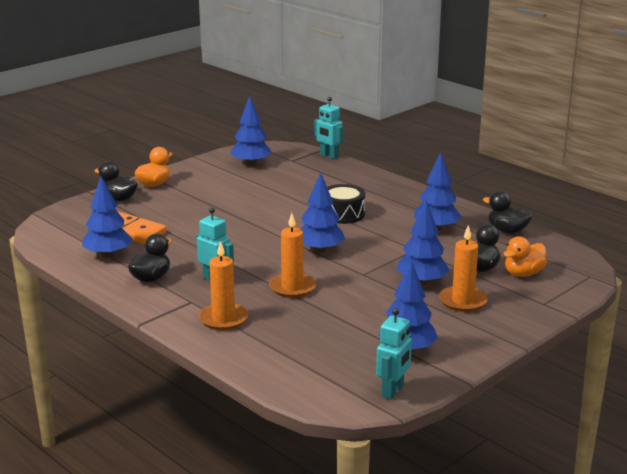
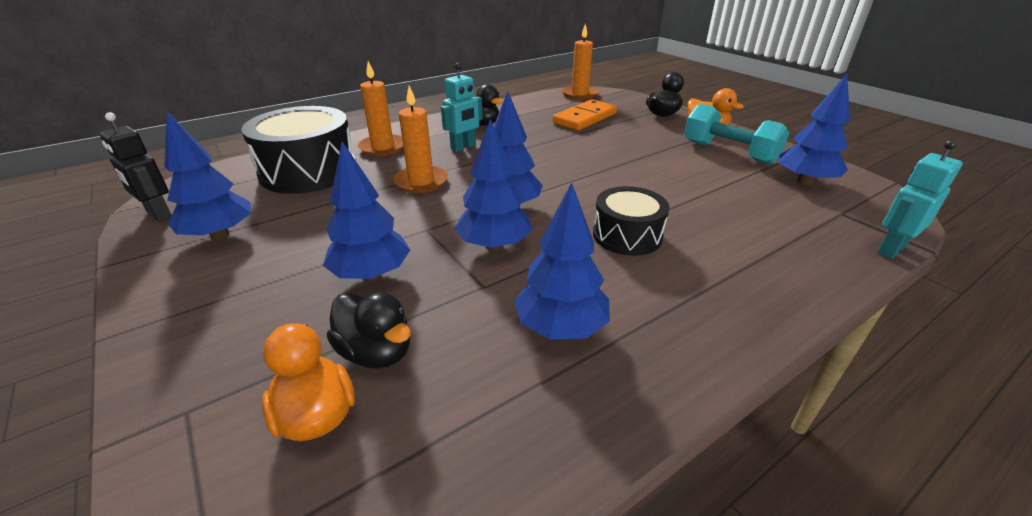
camera: 100 degrees right, 10 degrees up
blue tree [82,176,133,258] -> blue tree moved to [454,119,532,250]
turquoise robot [376,308,412,399] -> black robot [99,112,172,222]
orange candle [439,225,488,312] -> orange candle moved to [562,23,599,100]
black duck [483,191,532,234] -> none
none -> black drum [241,106,356,194]
none -> turquoise dumbbell [684,104,789,165]

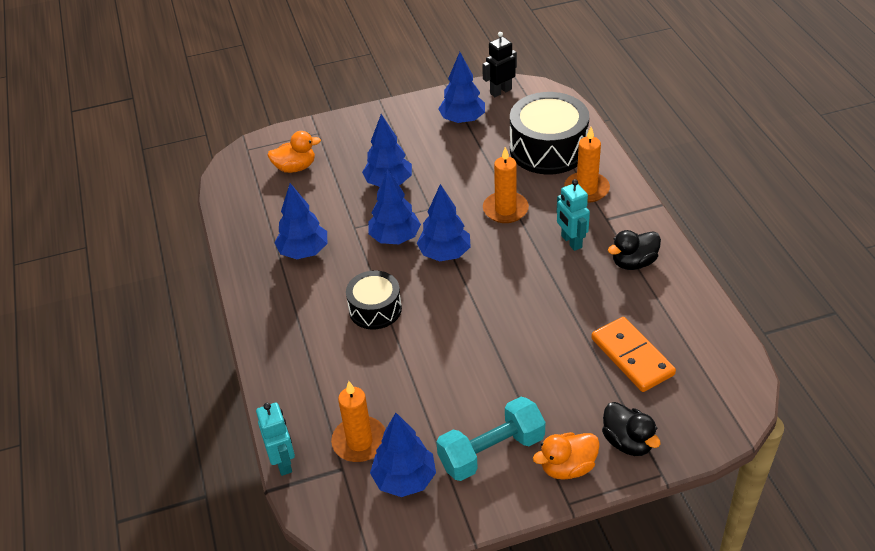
camera: 110 degrees right, 10 degrees up
black duck [327,292,411,369] -> none
orange candle [562,23,599,100] -> orange candle moved to [331,381,386,462]

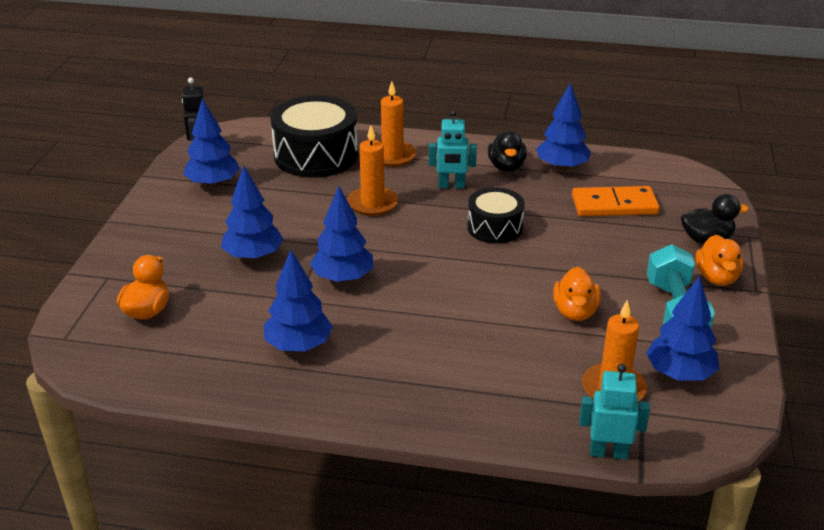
camera: 65 degrees left, 10 degrees down
black drum [346,270,402,329] -> black drum moved to [467,187,525,244]
blue tree [417,184,471,261] -> blue tree moved to [536,82,591,171]
none -> orange duck [553,267,601,321]

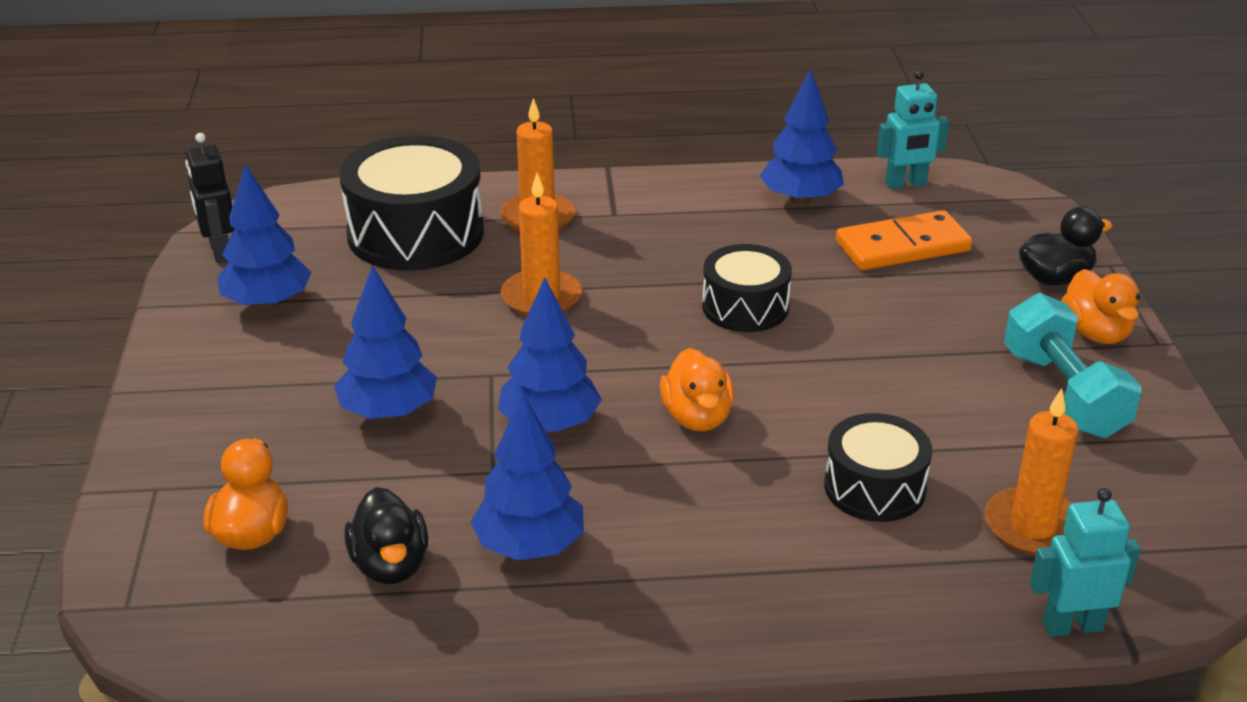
camera: 15 degrees left, 0 degrees up
turquoise robot [429,110,477,189] -> turquoise robot moved to [877,70,949,189]
black duck [488,131,527,172] -> black duck moved to [344,487,429,584]
orange duck [553,267,601,321] -> orange duck moved to [660,348,734,431]
blue tree [646,276,719,381] -> none
none -> black drum [824,413,932,522]

